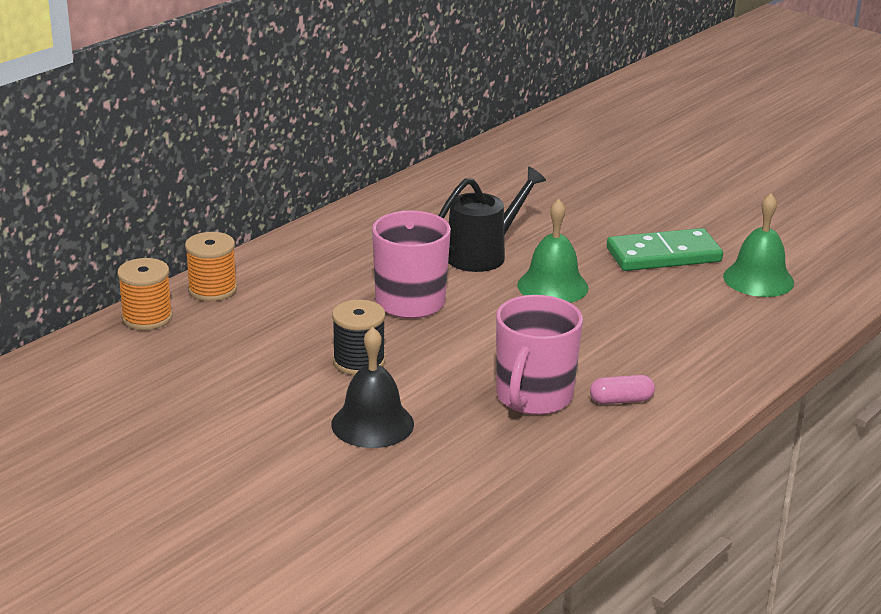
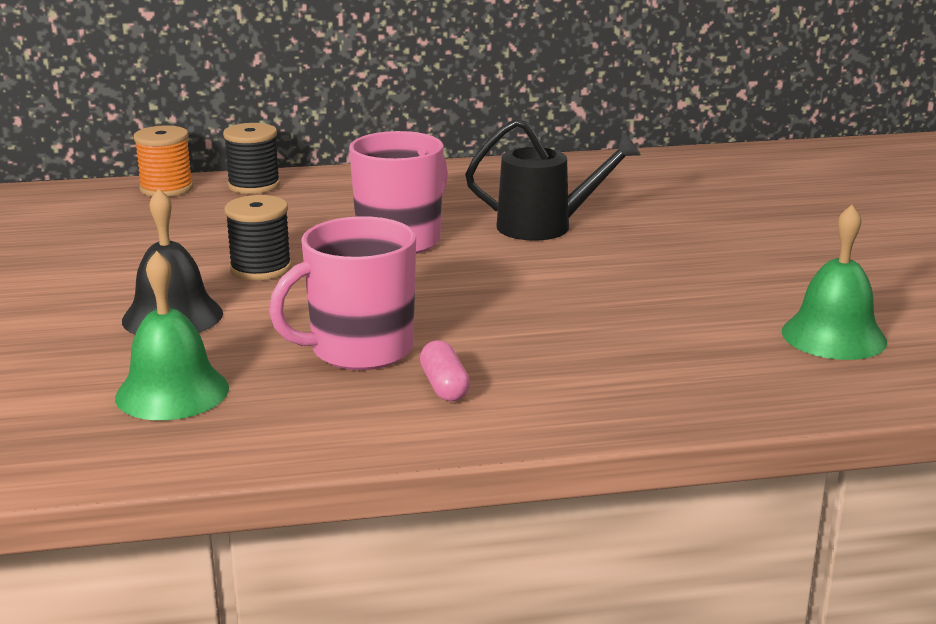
camera: 40 degrees right, 5 degrees down
orange spool [185,232,237,301] -> black spool [223,123,280,194]
green bell [517,199,589,303] -> green bell moved to [115,251,229,420]
pink capsule [590,375,655,404] -> pink capsule turned 45 degrees clockwise [420,340,470,401]
green domino [607,228,723,271] -> none

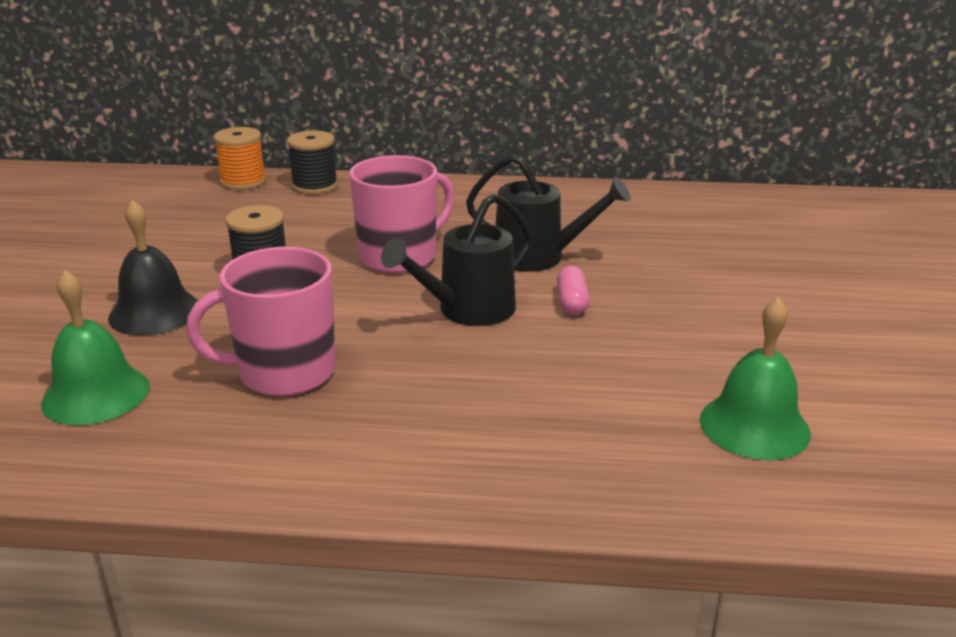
camera: 15 degrees right, 5 degrees up
pink capsule [420,340,470,401] -> pink capsule moved to [557,266,590,315]
none -> black watering can [381,193,533,326]

